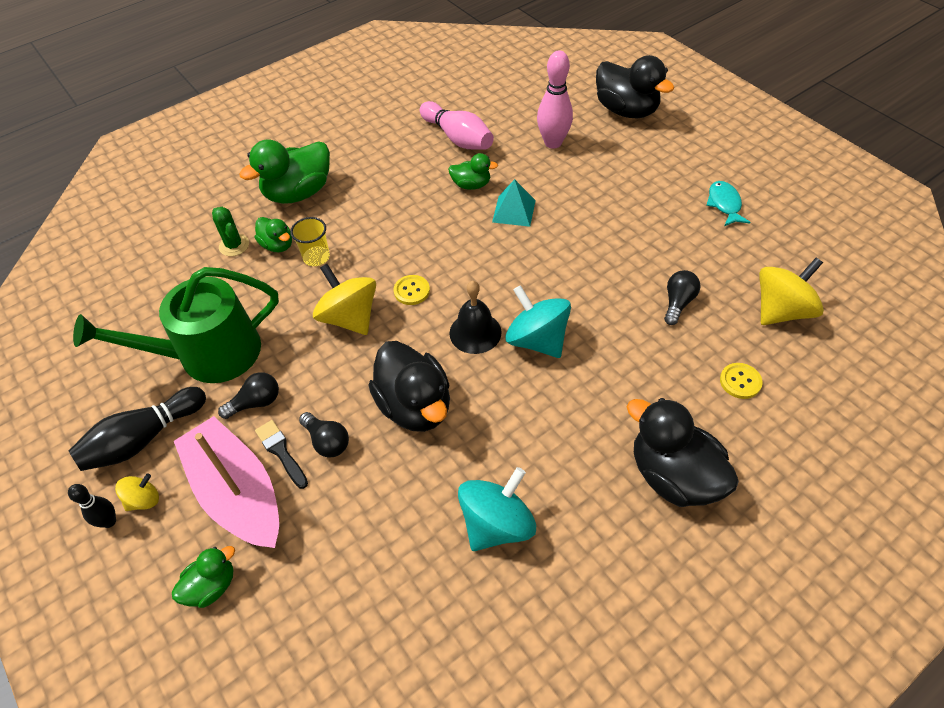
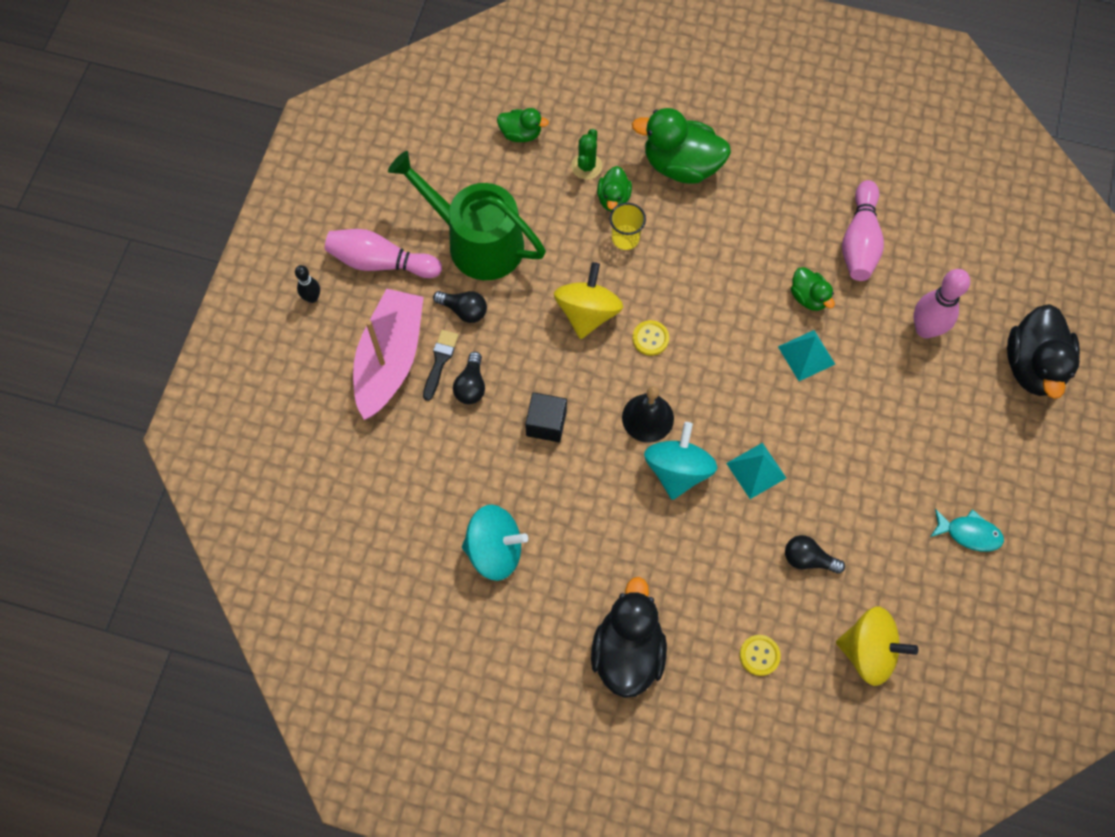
camera: 50 degrees right, 15 degrees up
black bowling pin [69,387,206,471] -> pink bowling pin [325,229,442,278]
yellow spinning top [115,474,159,511] -> none
green duck [172,546,235,608] -> green duck moved to [497,108,549,142]
black duck [368,341,450,432] -> black cube [525,392,567,442]
black light bulb [664,270,700,325] -> black light bulb turned 150 degrees counterclockwise [785,535,845,574]
turquoise fish [706,181,751,226] -> turquoise fish turned 60 degrees clockwise [930,509,1004,552]
none -> turquoise pyramid [726,443,786,499]

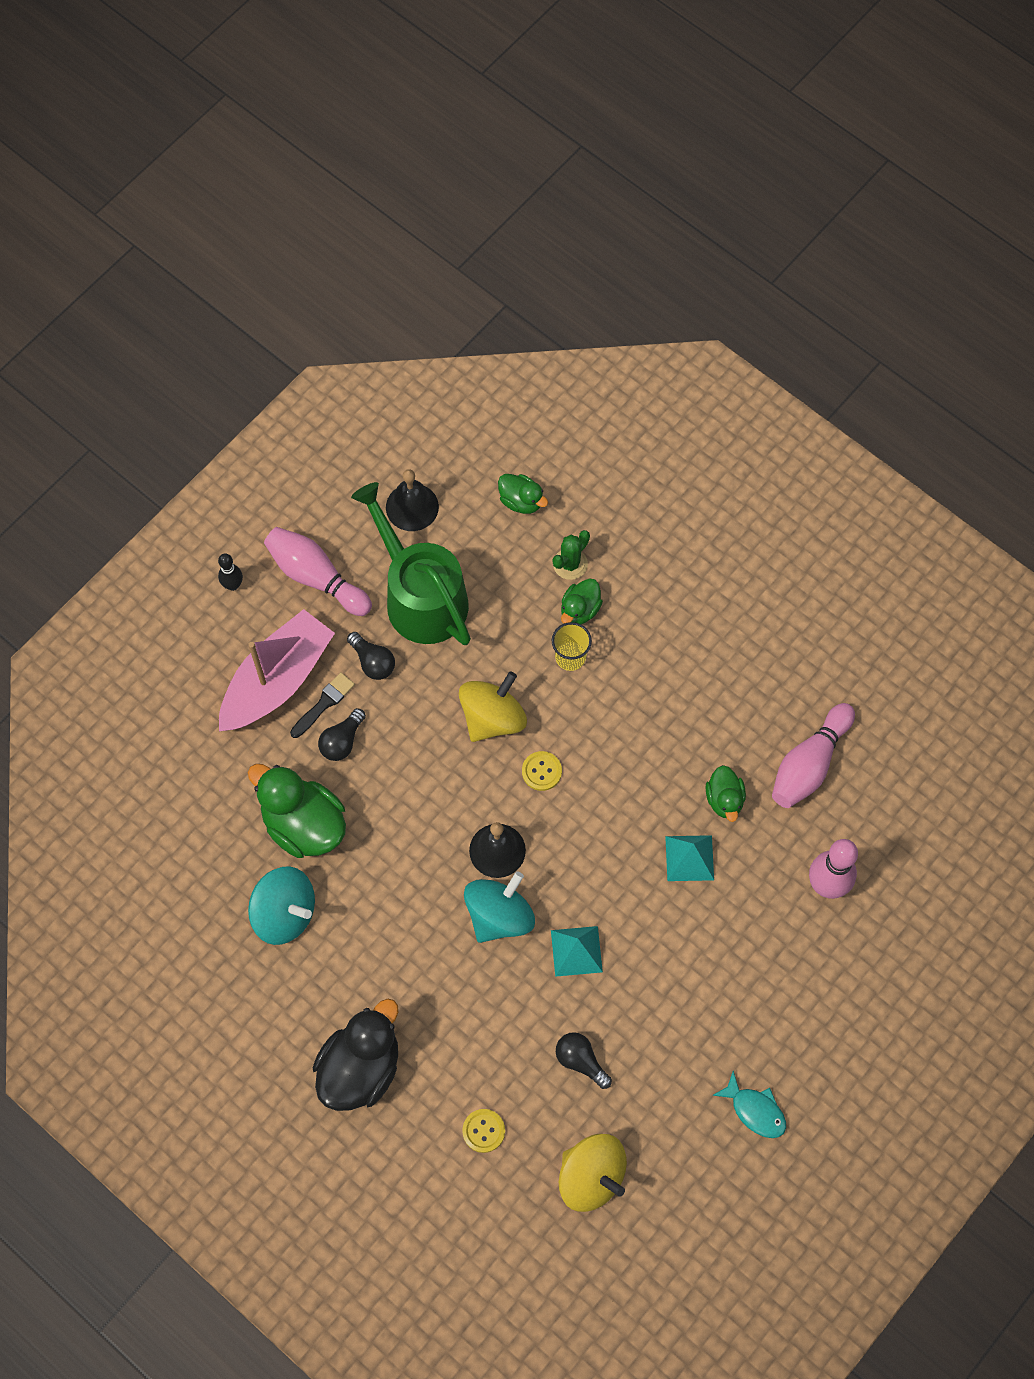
camera: 25 degrees right, 0 degrees up
black cube [525,392,567,442] -> none
green duck [632,108,731,183] -> green duck moved to [248,764,346,858]
black duck [1007,304,1080,399] -> none
none -> black bell [386,469,439,531]

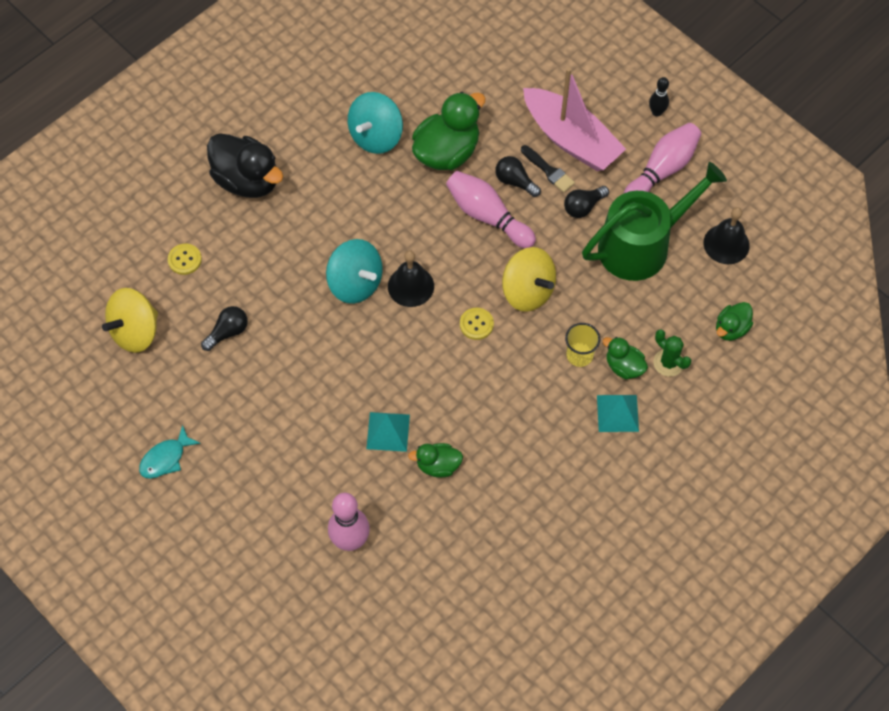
camera: 95 degrees right, 5 degrees down
turquoise pyramid [551,926,603,977] -> turquoise pyramid moved to [597,395,639,432]
pink bowling pin [772,703,855,808] -> pink bowling pin moved to [446,171,536,248]

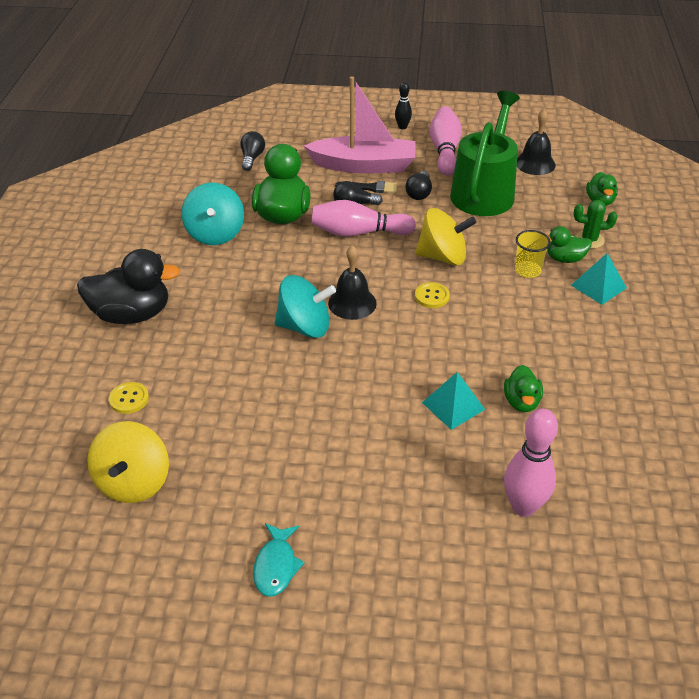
camera: 40 degrees left, 20 degrees down
black light bulb [201,306,248,351] -> black light bulb moved to [240,131,265,171]
green duck [408,443,463,478] -> green duck turned 45 degrees counterclockwise [504,365,543,412]

